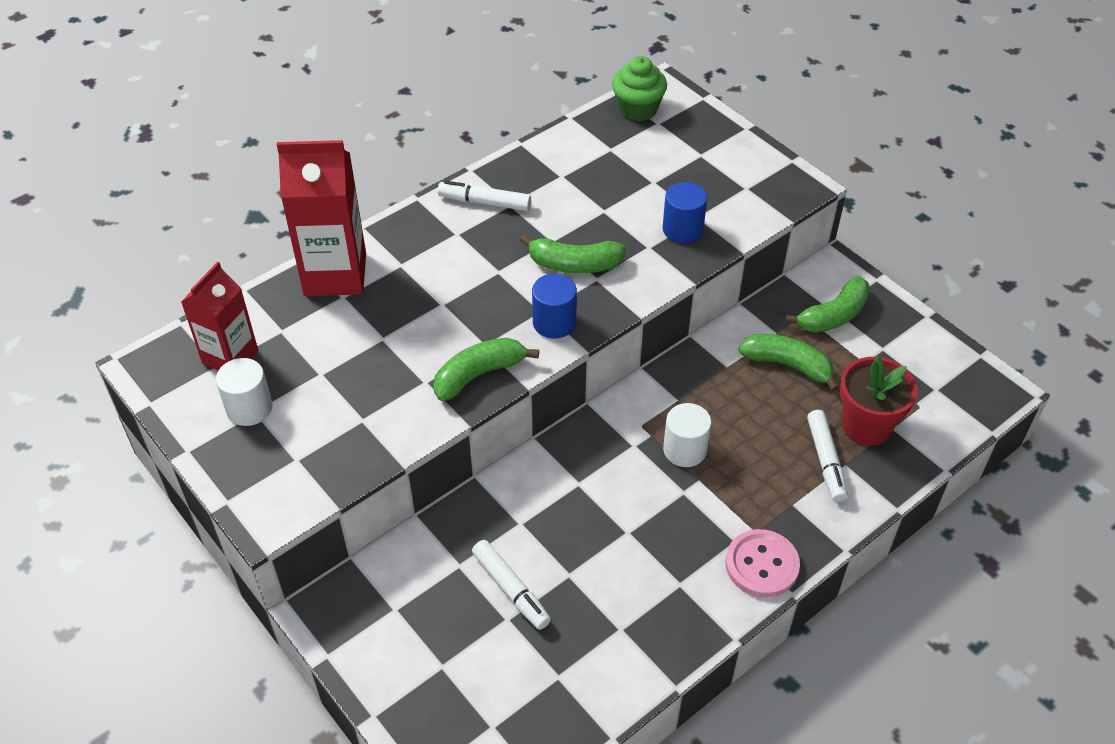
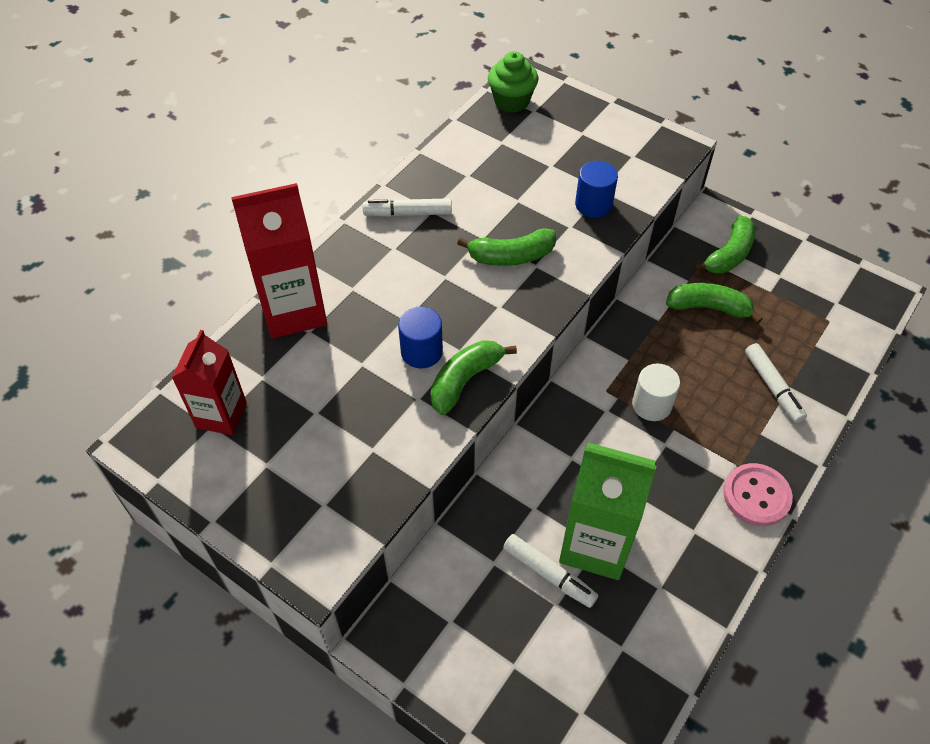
camera: 15 degrees left, 5 degrees up
white cylinder [216,358,273,426] -> none
blue cylinder [532,274,577,339] -> blue cylinder moved to [398,307,443,368]
red flower pot [840,356,918,446] -> none
none -> green carton [559,442,657,580]

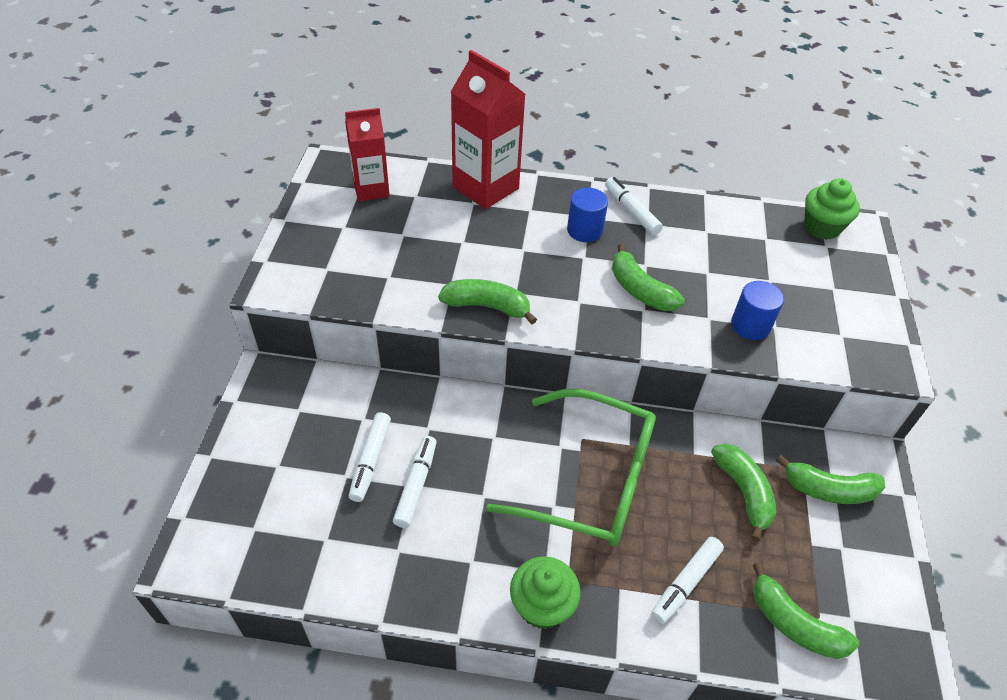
camera: 60 degrees right, 5 degrees down
blue cylinder [398,307,443,368] -> blue cylinder moved to [567,188,608,242]
green carton [559,442,657,580] -> white marker [393,436,437,528]
white cylinder [632,364,680,421] -> green glasses [486,389,656,546]
pink button [723,463,793,526] -> green cupcake [510,556,581,629]
none -> green banana [753,562,860,659]

